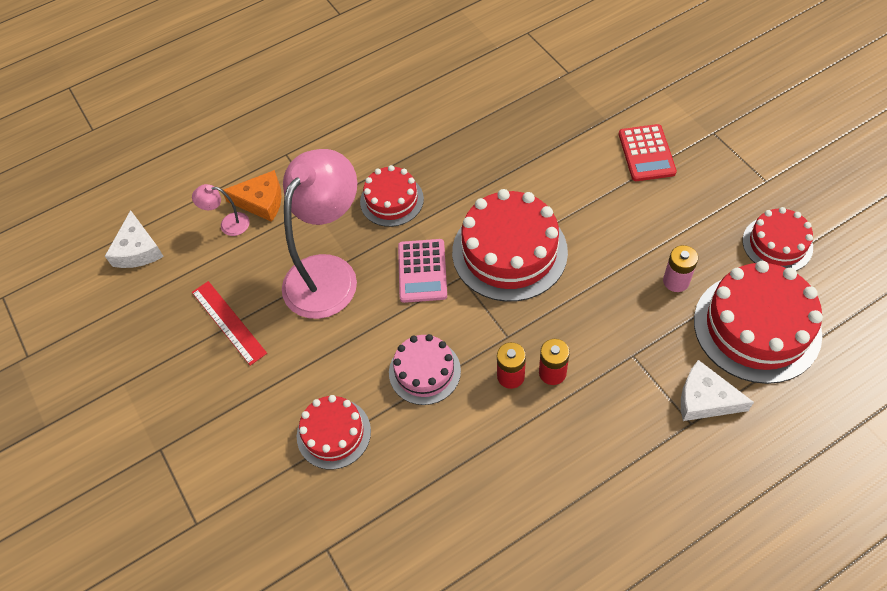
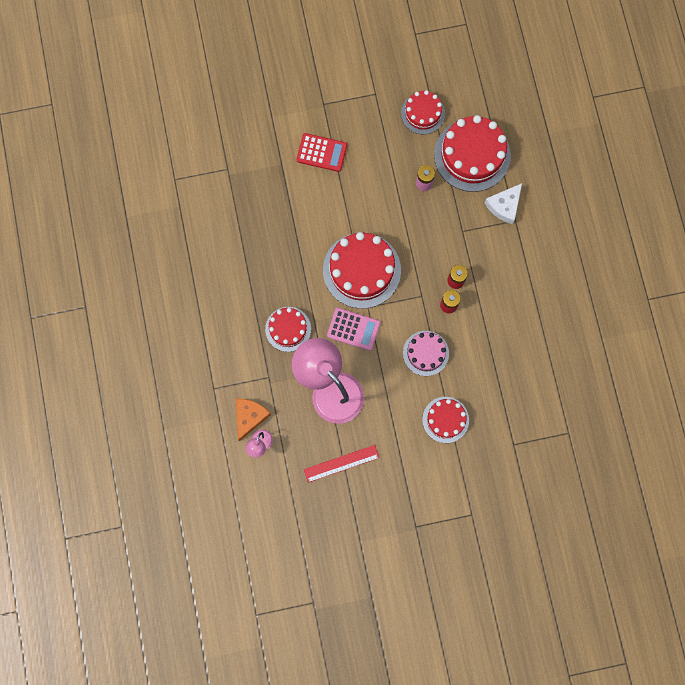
camera: 75 degrees left, 20 degrees up
white cheese [105,210,164,268] -> none

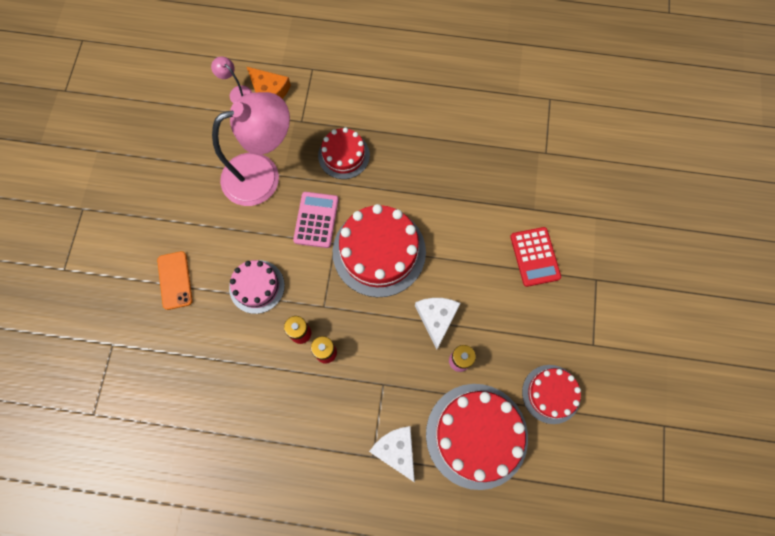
camera: 110 degrees right, 5 degrees down
red calculator [296,133,347,172] -> red calculator turned 45 degrees counterclockwise [510,227,561,287]
red ruler [303,445,380,483] -> none
pink calculator [327,308,380,351] -> pink calculator turned 150 degrees clockwise [293,192,339,248]
red cake [422,397,469,443] -> orange phone [157,251,193,310]
none -> white cheese [415,298,461,350]

